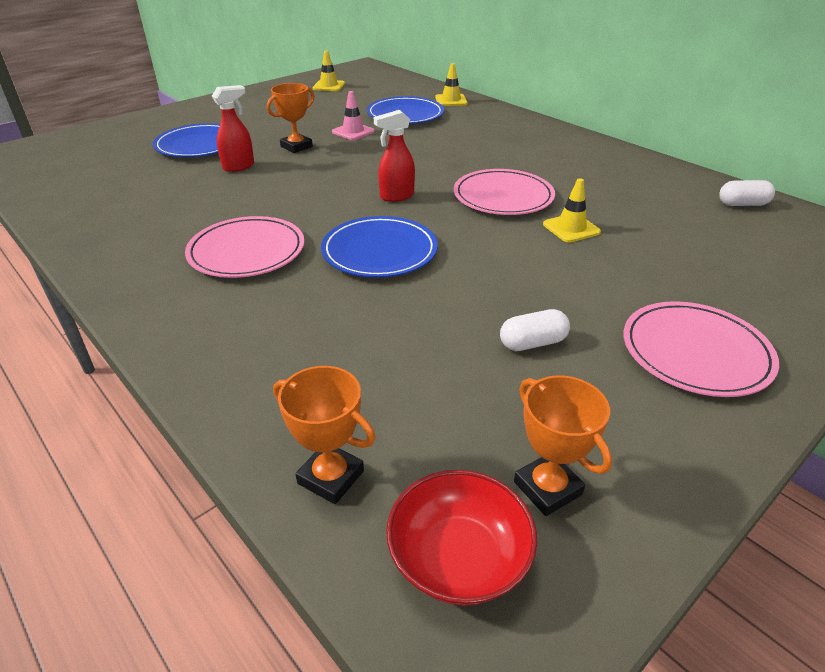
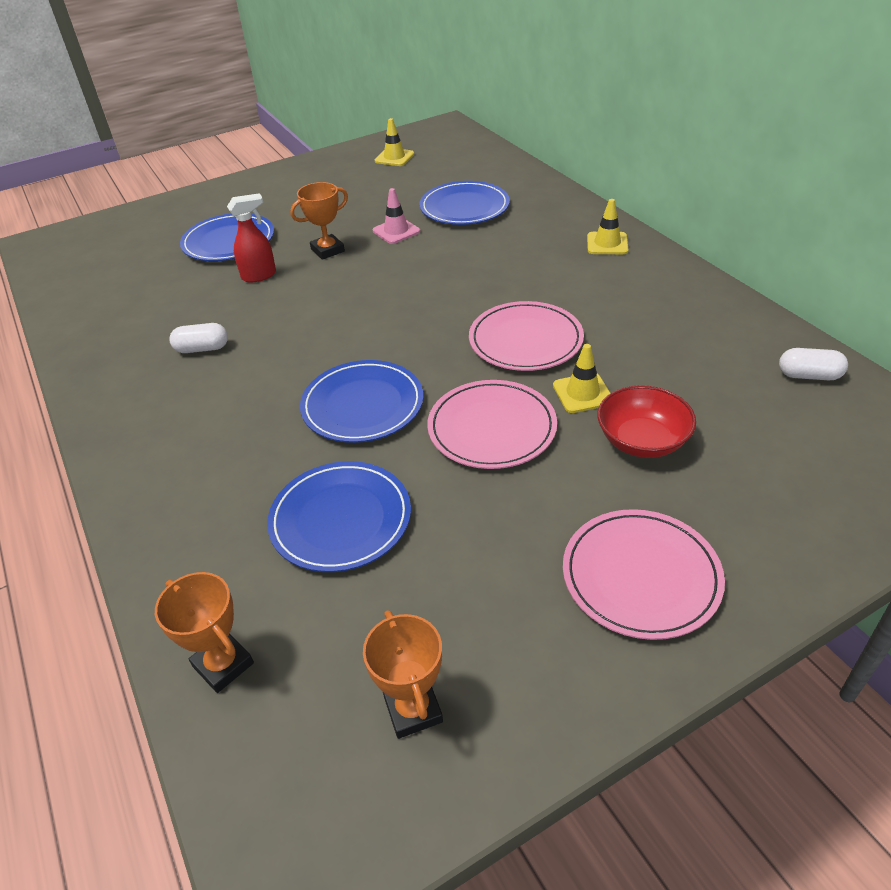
camera: 15 degrees right, 5 degrees up
pink plate [185,216,304,278] -> pink plate moved to [427,380,557,469]
red spray bottle [374,110,415,202] -> none
red bowl [386,470,537,606] -> red bowl moved to [597,385,696,458]
yellow traffic cone [435,63,468,106] -> yellow traffic cone moved to [587,199,629,254]
white capsule [500,309,570,351] -> white capsule moved to [169,323,228,353]
none -> blue plate [267,461,411,572]

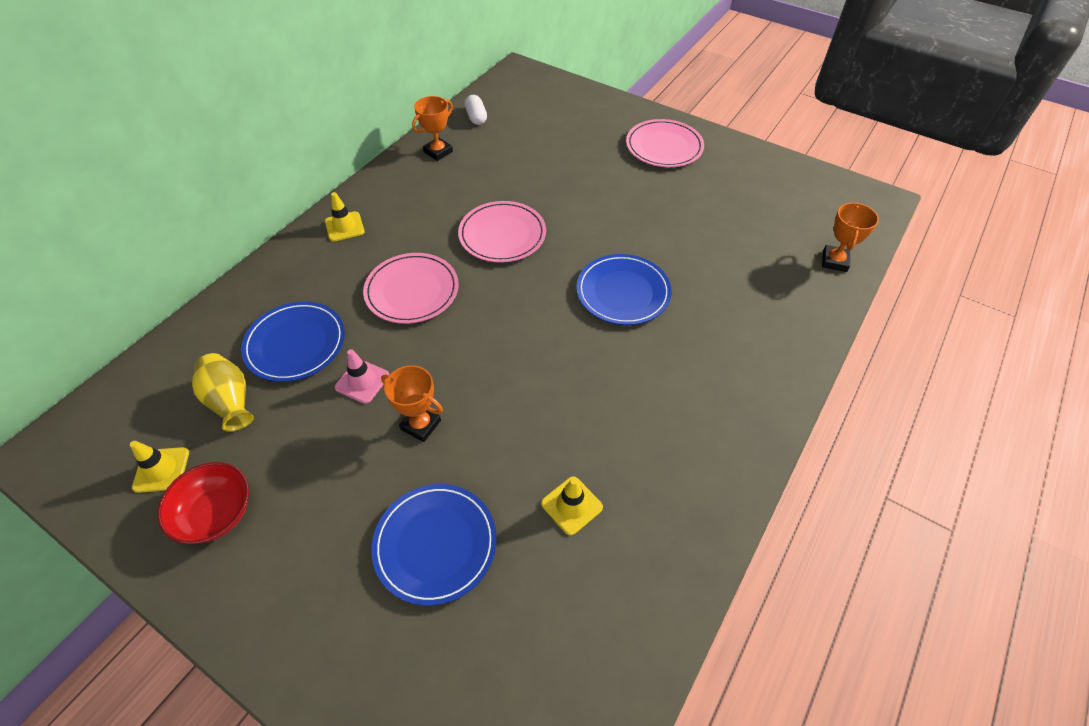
camera: 120 degrees left, 10 degrees up
white capsule [169,323,228,353] -> none
red spray bottle [227,193,276,283] -> none
blue plate [267,461,411,572] -> none
orange trophy [363,610,443,739] -> orange trophy moved to [412,96,453,161]
pink plate [427,380,557,469] -> pink plate moved to [363,253,459,324]
yellow traffic cone [553,344,610,413] -> yellow traffic cone moved to [541,476,603,535]
red bowl [597,385,696,458] -> red bowl moved to [157,462,249,544]
none -> yellow vase [192,353,254,432]

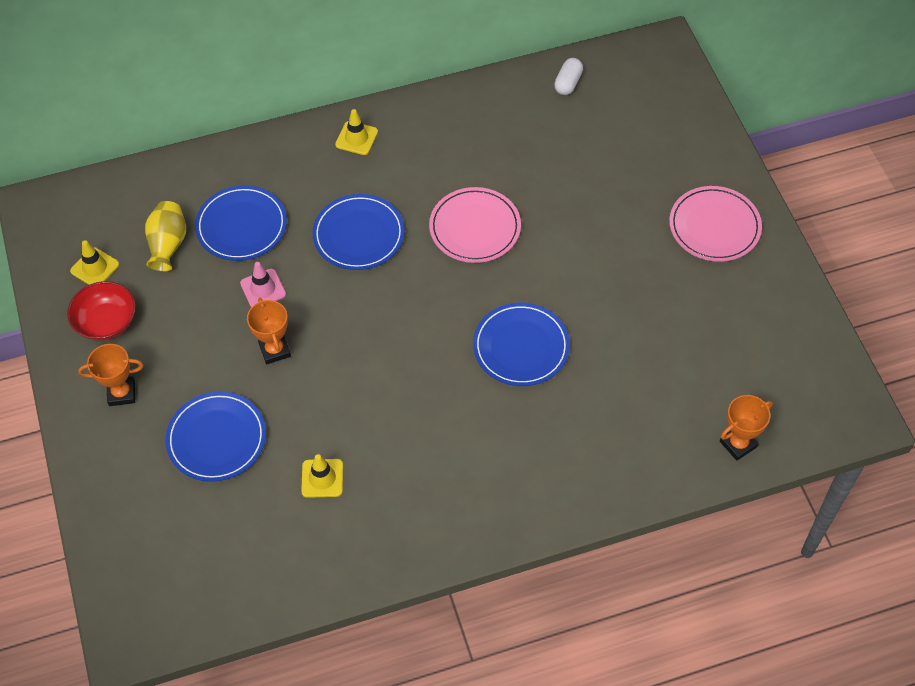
camera: 40 degrees right, 5 degrees up
pink plate [363,253,459,324] -> blue plate [313,194,405,270]
orange trophy [412,96,453,161] -> orange trophy moved to [78,344,144,406]

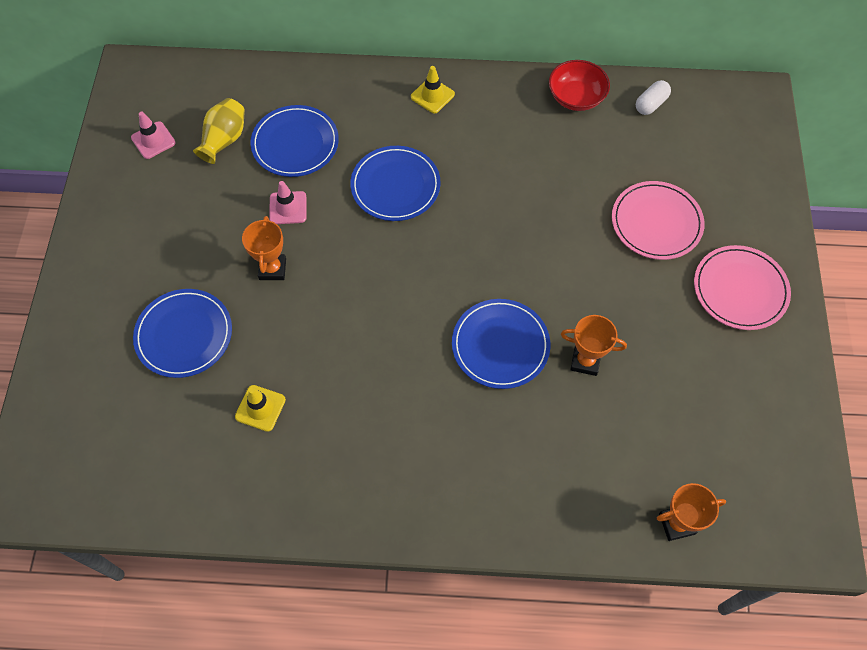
camera: 20 degrees right, 5 degrees up
red bowl [67,281,136,341] -> red bowl moved to [549,60,610,111]
yellow traffic cone [70,240,119,285] -> pink traffic cone [131,112,176,159]
orange trophy [78,344,144,406] -> orange trophy moved to [561,315,627,376]
pink plate [429,187,521,263] -> pink plate moved to [612,181,705,260]

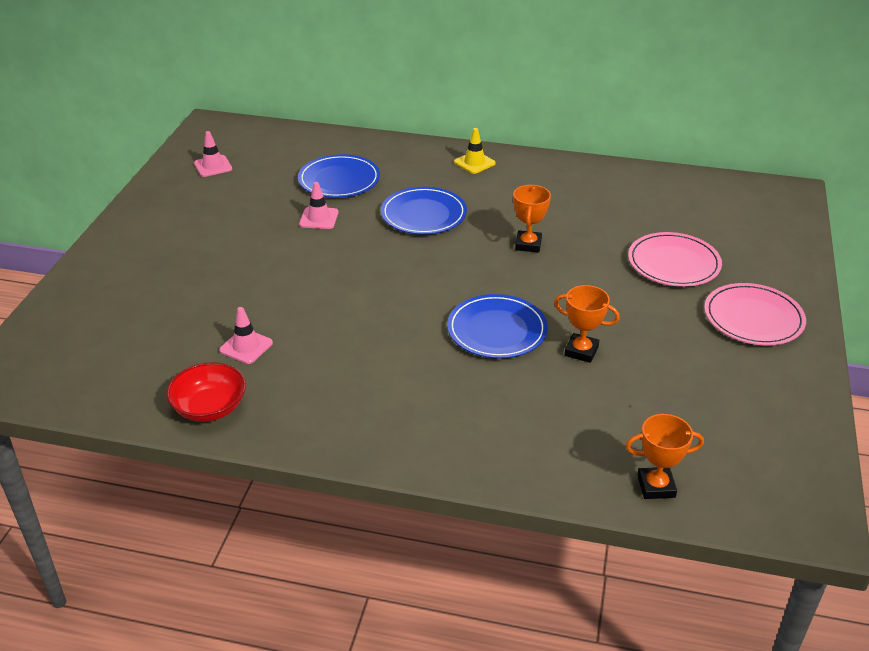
camera: 10 degrees right, 25 degrees down
blue plate [133,289,232,378] -> none
yellow vase [193,98,245,164] -> none
yellow traffic cone [235,385,286,432] -> pink traffic cone [219,307,273,364]
orange trophy [242,216,286,280] -> orange trophy moved to [513,185,551,253]
red bowl [549,60,610,111] -> red bowl moved to [166,362,246,422]
white capsule [636,80,671,115] -> none

